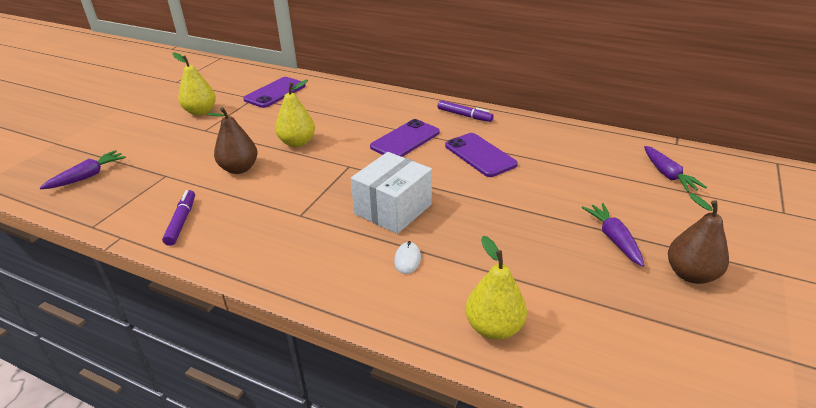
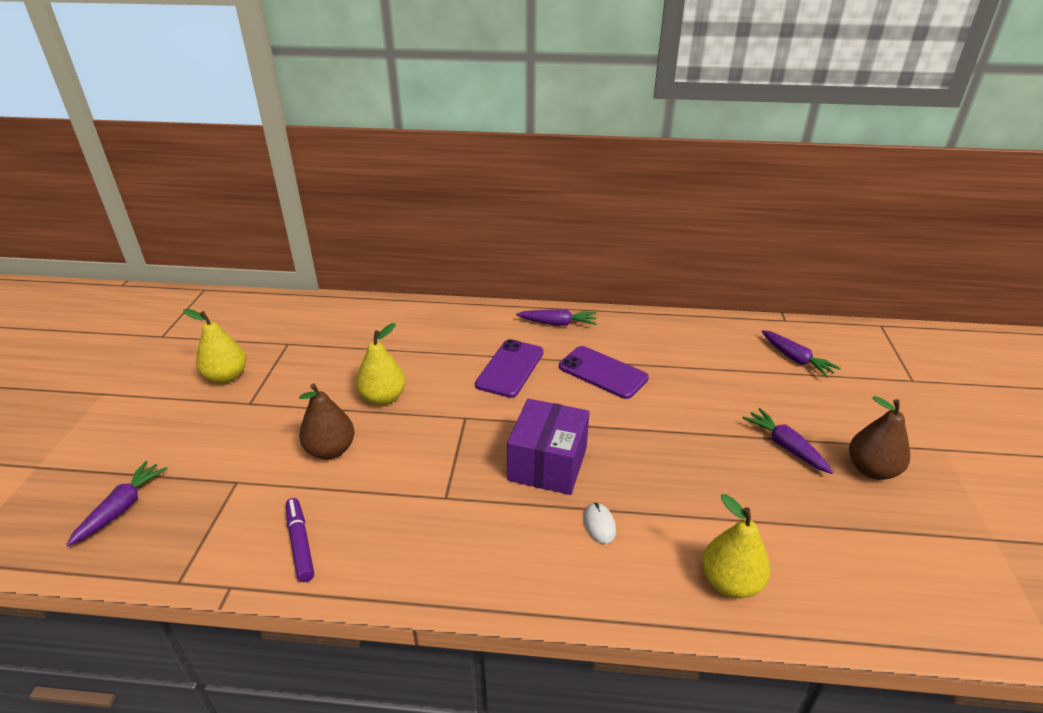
camera: 20 degrees left, 0 degrees up
purple phone [243,77,306,108] -> none
white box [351,152,432,234] -> purple box [507,399,589,495]
purple marker [438,100,494,122] -> purple carrot [516,309,597,326]

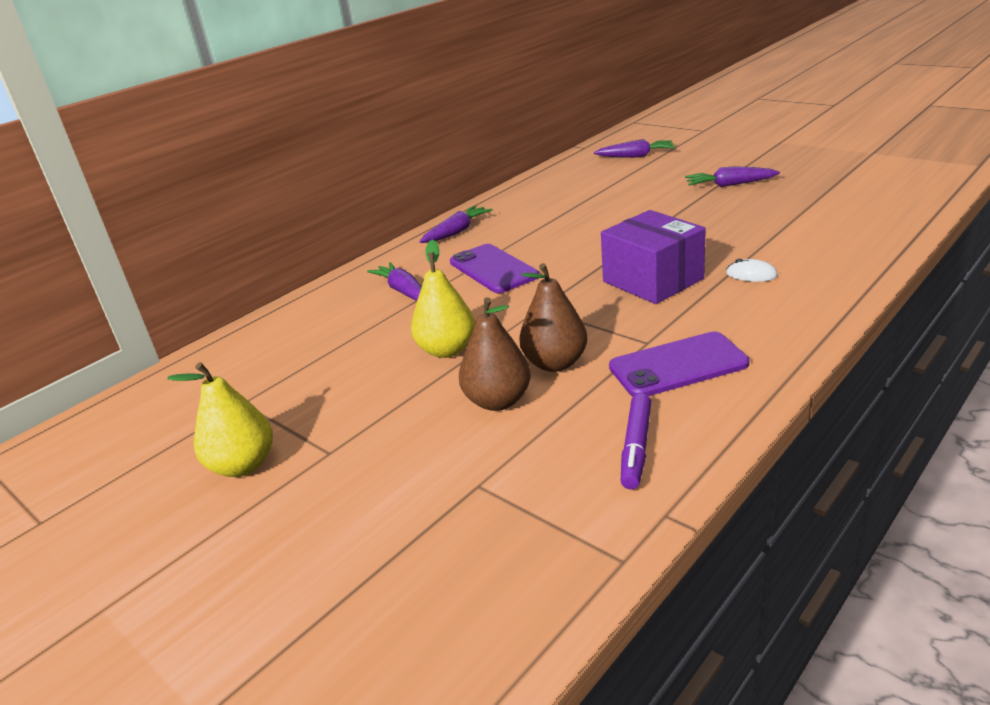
camera: 50 degrees left, 5 degrees down
purple carrot [66,461,168,546] -> purple carrot moved to [367,262,422,301]
purple marker [286,498,314,582] -> purple marker turned 90 degrees counterclockwise [621,393,651,489]
purple phone [559,346,649,399] -> purple phone moved to [609,332,749,396]
yellow pear [702,494,770,598] -> none
brown pear [849,396,910,480] -> brown pear moved to [519,263,587,372]

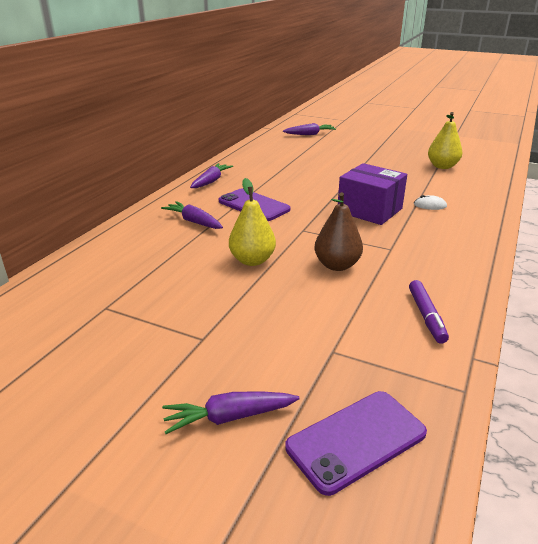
camera: 20 degrees left, 0 degrees up
yellow pear [167,362,273,477] -> yellow pear moved to [428,112,462,169]
brown pear [459,297,531,411] -> none
purple phone [609,332,749,396] -> purple phone moved to [285,391,427,496]
purple carrot [685,166,780,187] -> purple carrot moved to [162,391,299,434]

